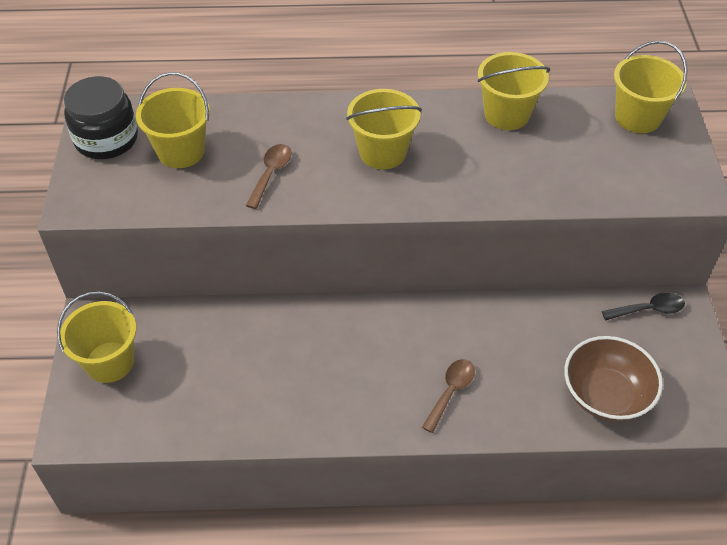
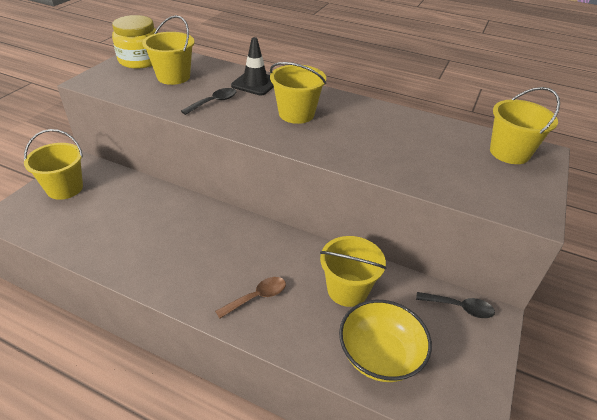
camera: 25 degrees right, 10 degrees down
black jar [64,76,138,159] -> yellow jar [112,15,158,69]
brown spoon [246,144,291,209] -> black spoon [181,88,236,115]
yellow bucket [478,52,550,130] -> yellow bucket moved to [320,236,386,307]
brown bowl [564,336,663,422] -> yellow bowl [339,300,432,382]
none -> black traffic cone [231,37,274,95]

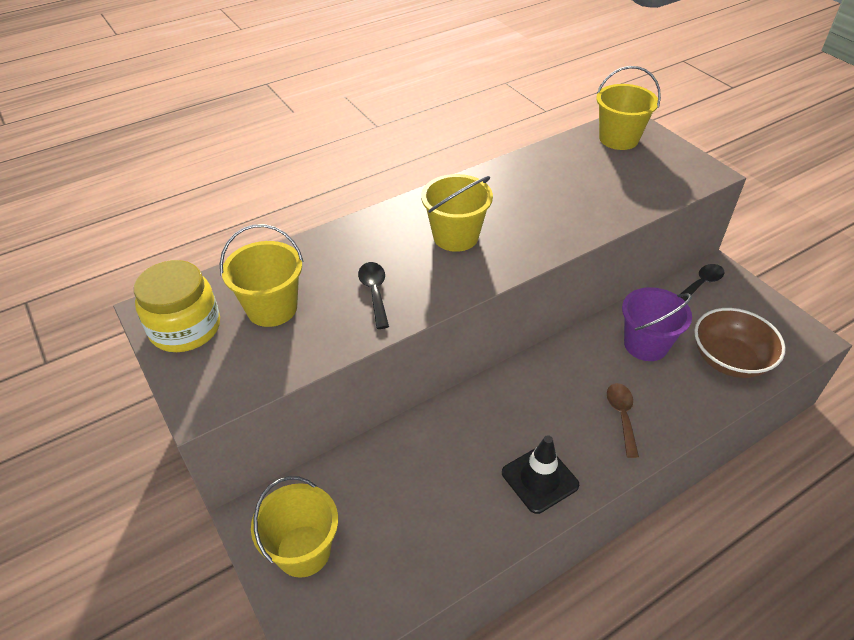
camera: 55 degrees left, 5 degrees up
black traffic cone [231,37,274,95] -> black traffic cone moved to [502,435,579,514]
yellow bucket [320,236,386,307] -> purple bucket [622,287,692,361]
yellow bowl [339,300,432,382] -> brown bowl [694,308,786,378]

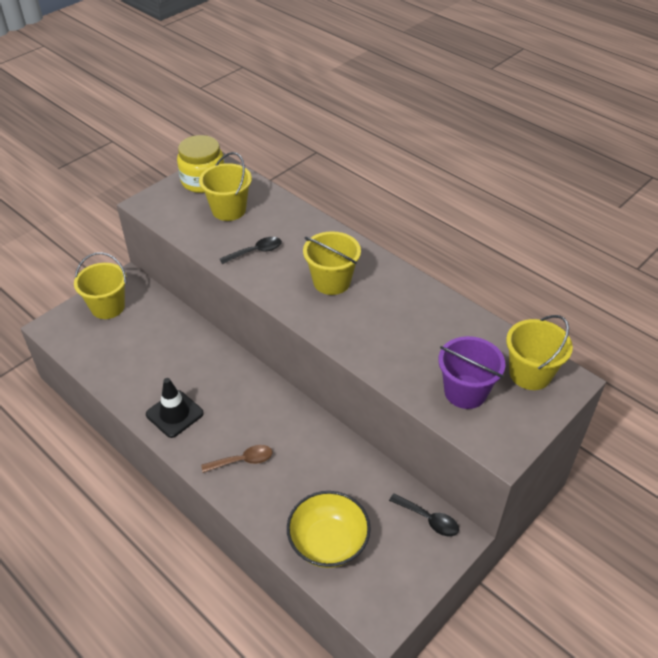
camera: 75 degrees right, 0 degrees up
purple bucket [622,287,692,361] -> purple bucket moved to [438,336,505,409]
brown bowl [694,308,786,378] -> yellow bowl [287,491,371,568]

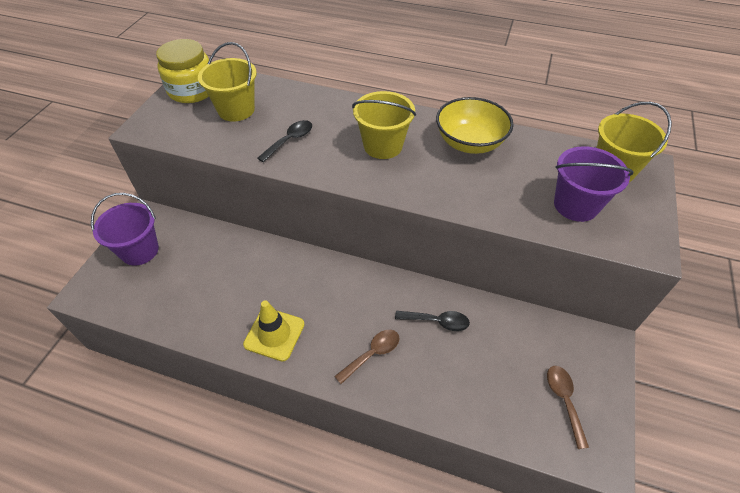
camera: 25 degrees left, 5 degrees up
yellow bucket [74,252,127,319] -> purple bucket [91,193,159,266]
black traffic cone [146,378,204,438] -> yellow traffic cone [243,300,305,361]
yellow bowl [287,491,371,568] -> yellow bowl moved to [436,97,514,154]
black spoon [389,493,459,536] -> black spoon moved to [395,311,470,331]
none -> brown spoon [547,366,589,449]

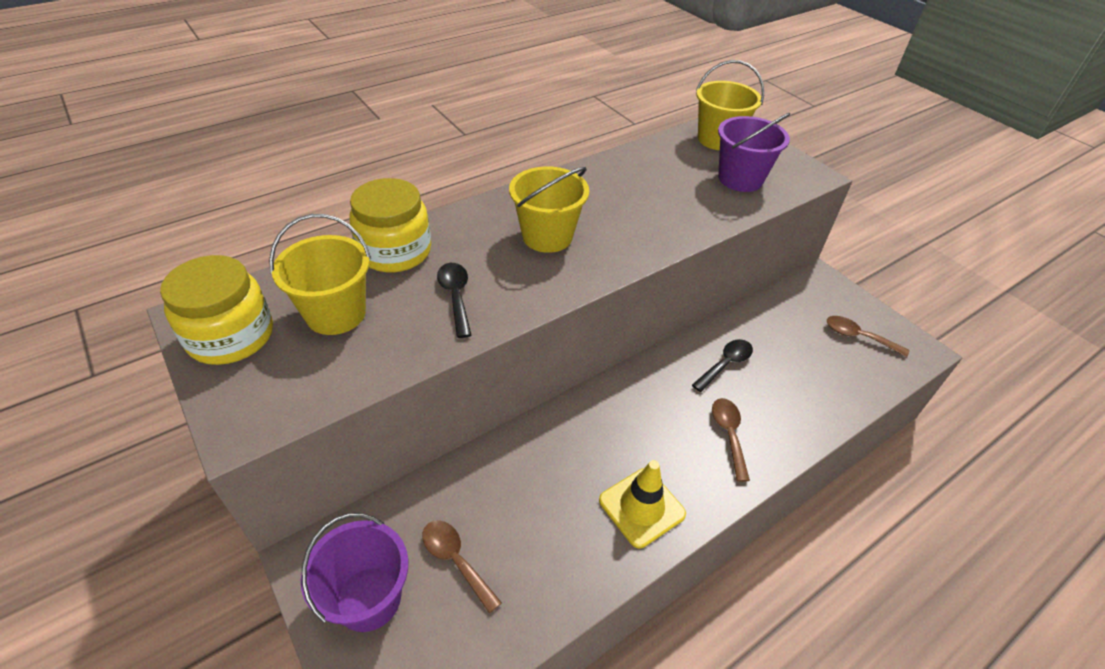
camera: 55 degrees left, 5 degrees down
yellow bowl [436,97,514,154] -> none
none -> yellow jar [349,178,431,272]
none -> brown spoon [422,520,502,614]

